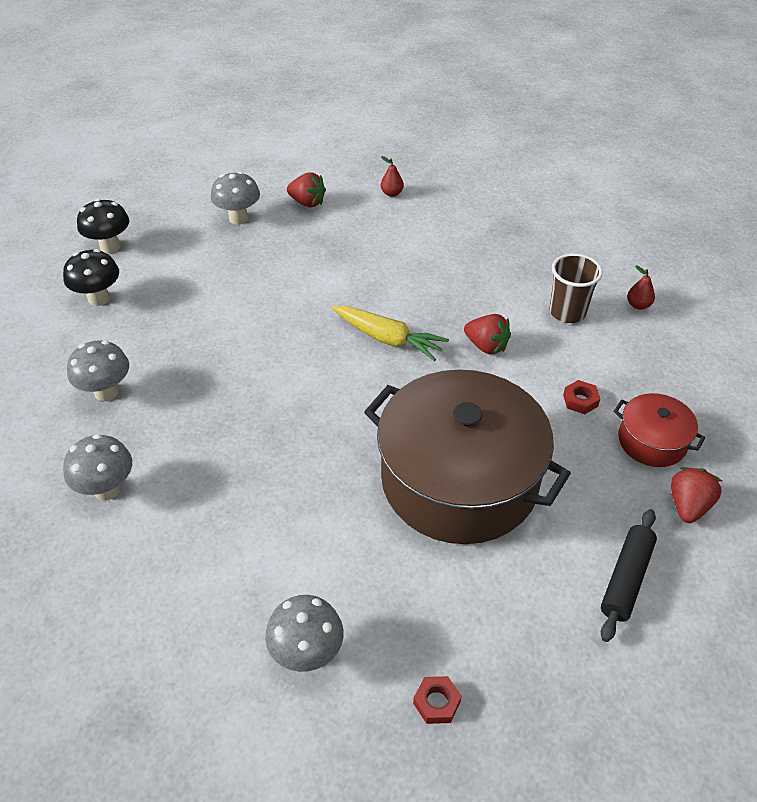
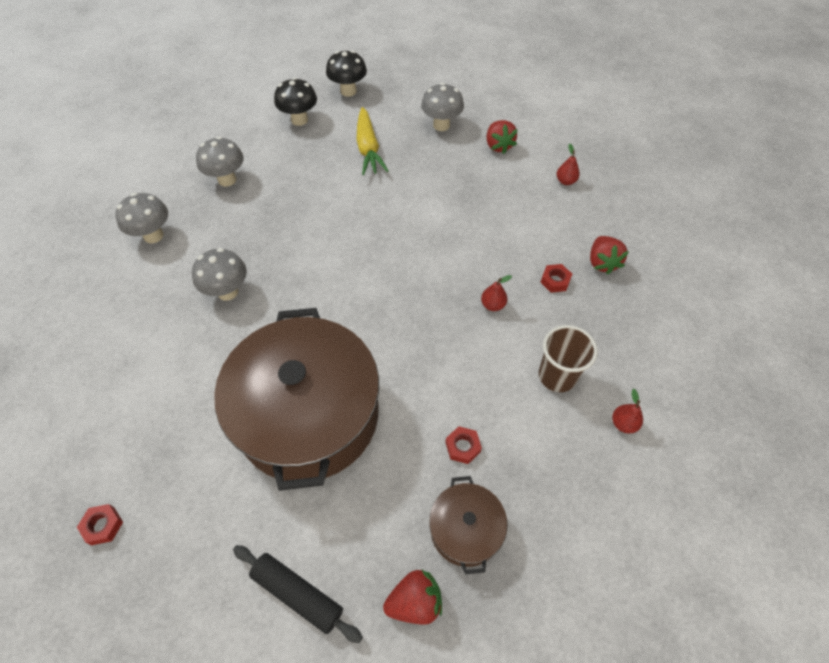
camera: 50 degrees right, 10 degrees up
grey mushroom [265,595,344,672] -> grey mushroom moved to [192,248,247,301]
yellow carrot [332,306,449,361] -> yellow carrot moved to [356,107,388,175]
red strawberry [464,314,511,355] -> red strawberry moved to [590,236,629,275]
black rolling pin [601,509,657,642] -> black rolling pin turned 45 degrees clockwise [233,545,363,643]
red pot [614,393,705,467] -> brown pot [429,476,508,575]
none -> red pear [481,275,512,311]
none -> red nut [540,264,572,293]

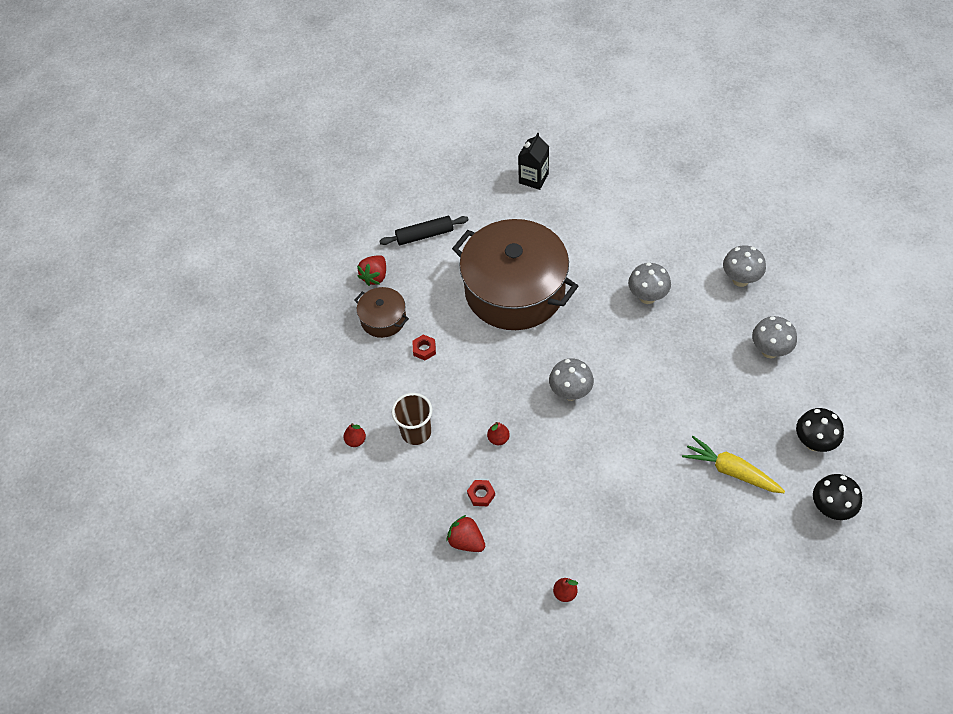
camera: 135 degrees right, 0 degrees up
red nut [77,504,123,545] -> black carton [518,133,549,190]
grey mushroom [421,83,464,131] -> grey mushroom moved to [549,358,594,401]
red strawberry [486,120,518,154] -> none

